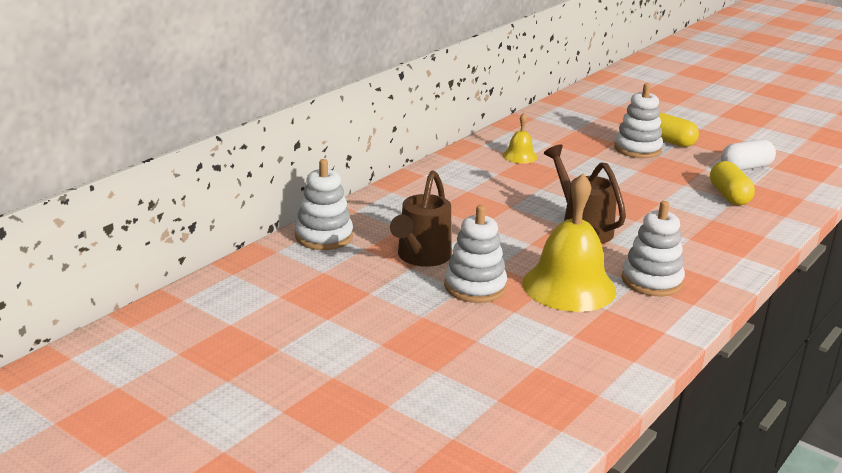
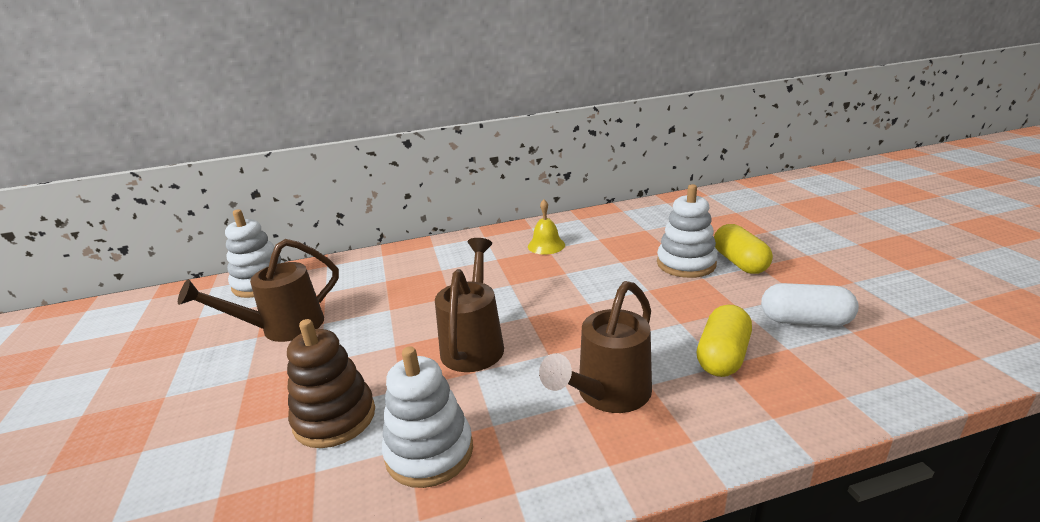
camera: 40 degrees right, 0 degrees up
white stacking toy [444,205,507,303] -> none
yellow bell [522,173,616,312] -> brown stacking toy [287,319,375,448]
none -> brown watering can [539,281,652,413]

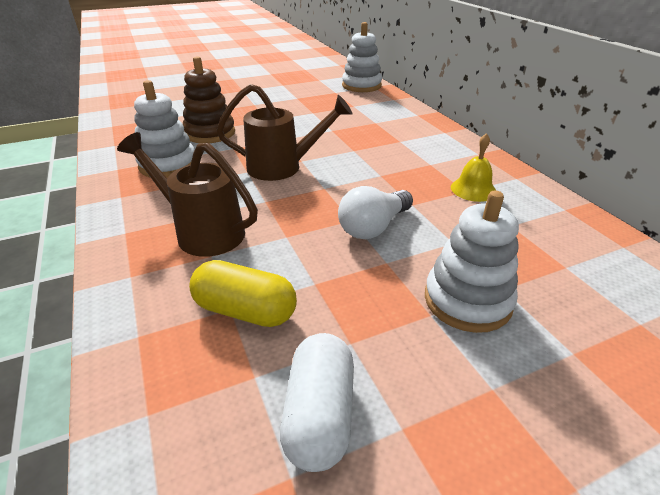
camera: 80 degrees right, 10 degrees up
brown watering can [178,239,339,342] -> none
yellow capsule [714,224,773,274] -> none
none -> white light bulb [338,186,413,239]

